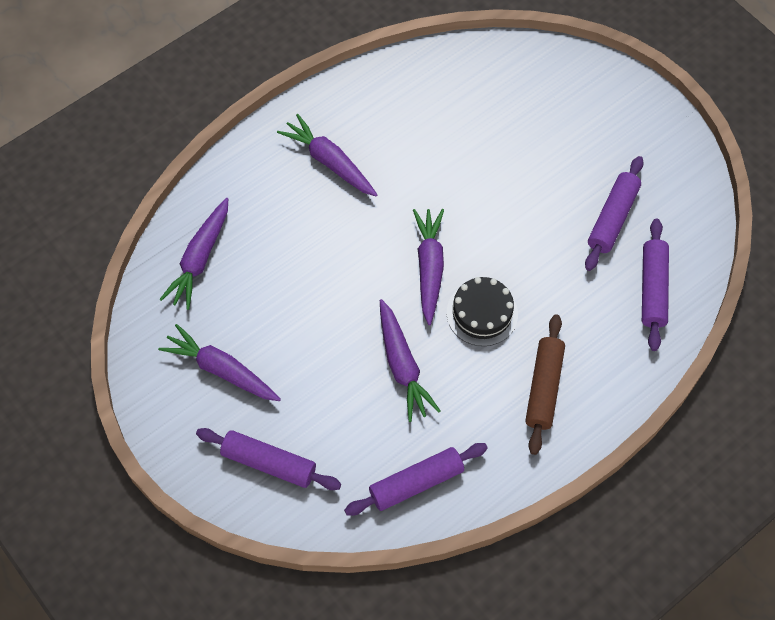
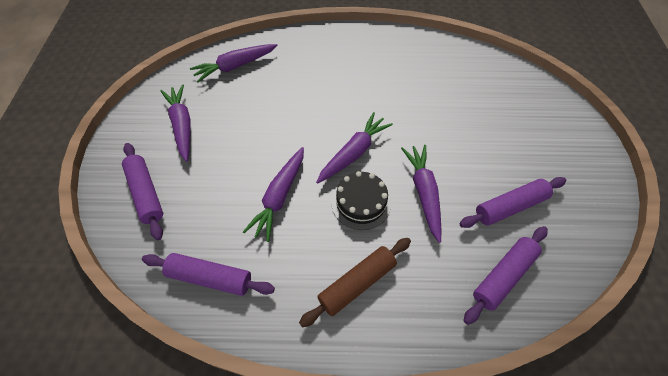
camera: 40 degrees right, 5 degrees down
purple carrot [277,114,377,196] -> purple carrot moved to [401,145,441,243]

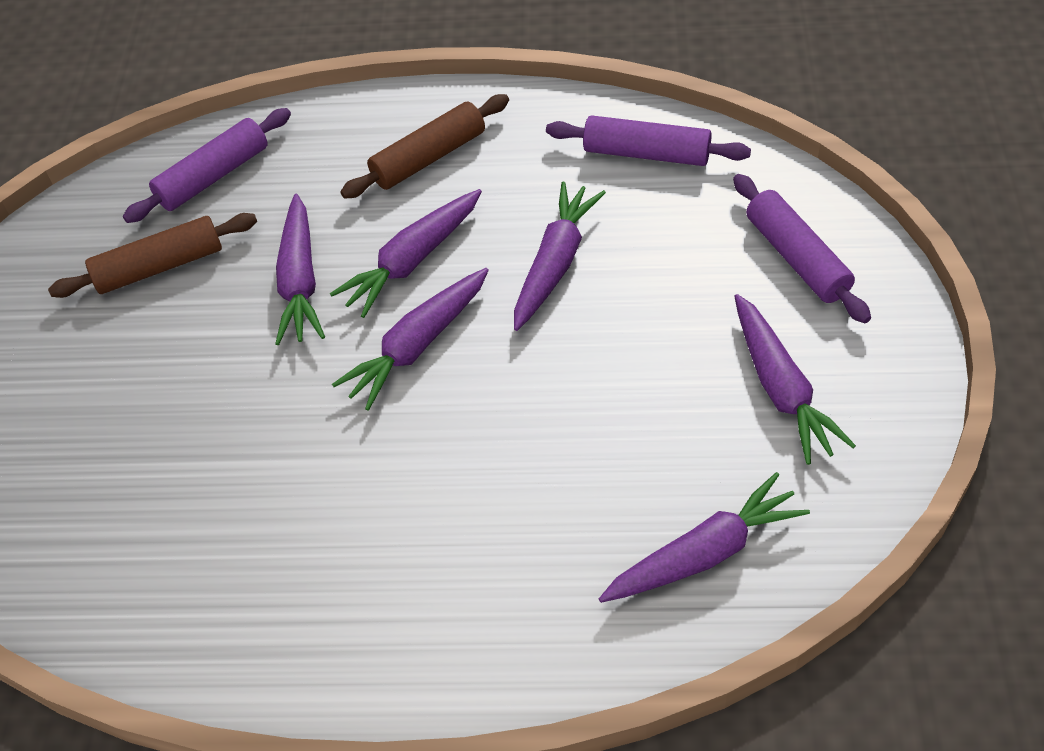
camera: 175 degrees left, 5 degrees down
black cake [331,171,391,230] -> purple carrot [330,189,482,318]
purple rolling pin [459,177,566,228] -> brown rolling pin [48,213,257,298]

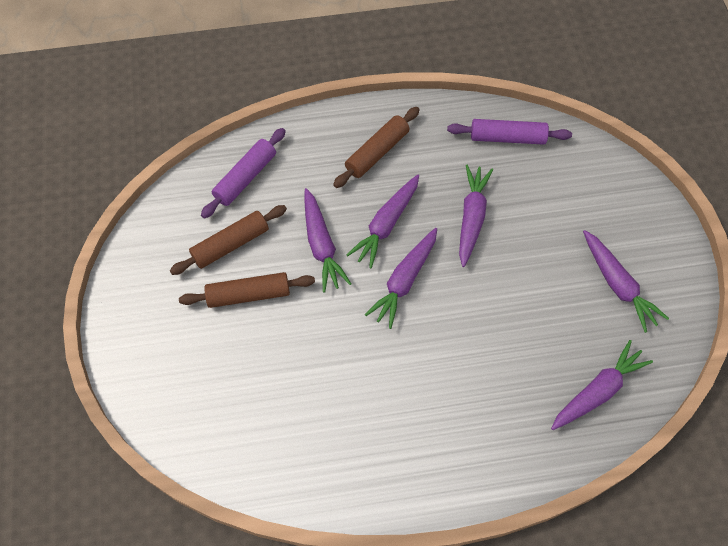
camera: 15 degrees left, 10 degrees up
purple rolling pin [733,174,871,323] -> none
none -> brown rolling pin [179,272,315,308]

